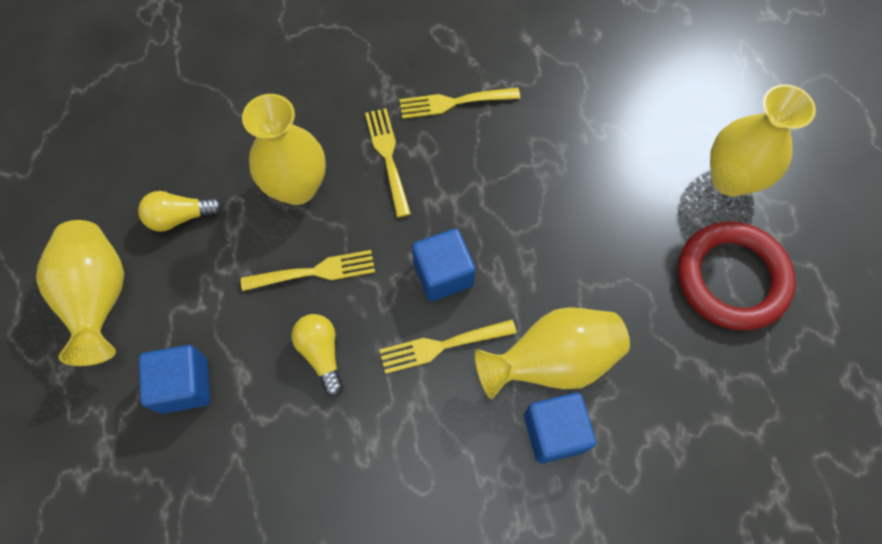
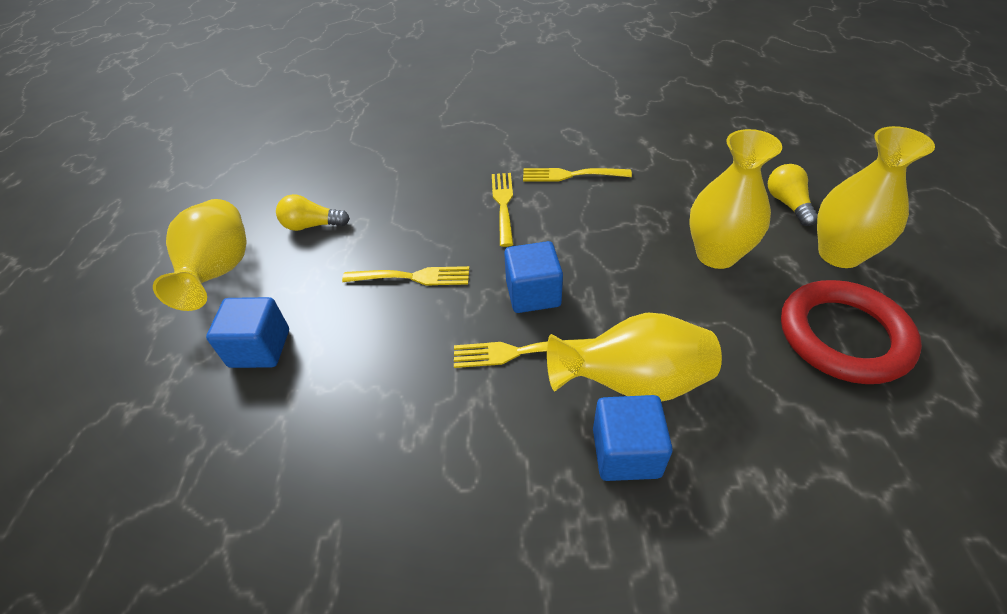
camera: 15 degrees right, 20 degrees down
yellow vase [242,94,326,205] -> yellow vase moved to [689,129,782,269]
yellow light bulb [292,314,344,396] -> yellow light bulb moved to [768,164,818,226]

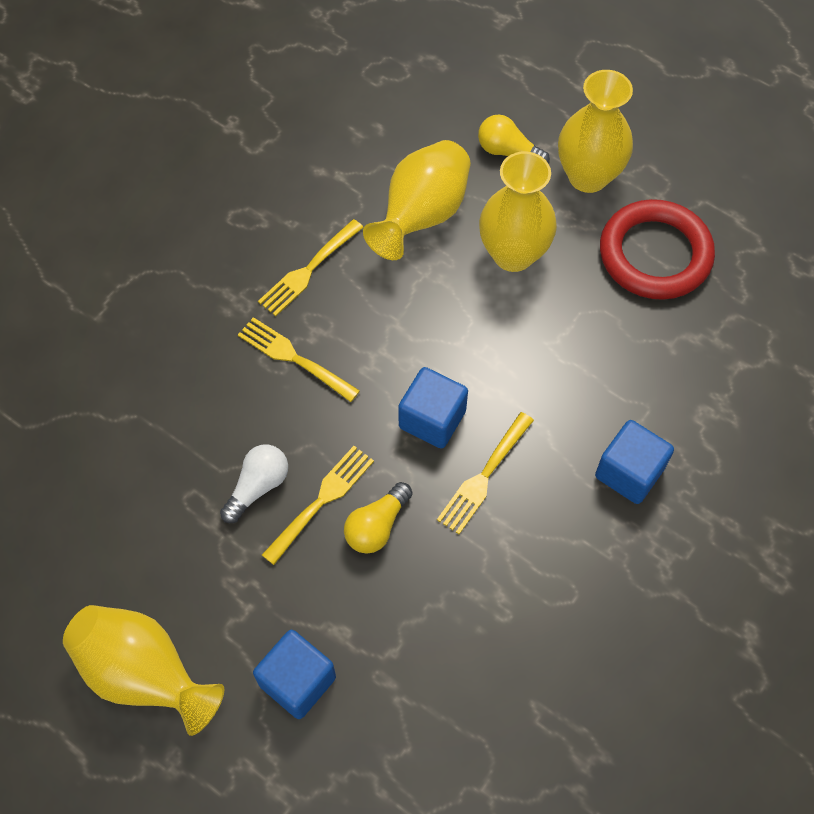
camera: 55 degrees left, 15 degrees up
yellow light bulb [276,194,350,231] -> yellow light bulb moved to [344,482,412,554]
yellow vase [547,313,722,402] -> yellow vase moved to [363,140,471,260]
none -> white light bulb [220,444,288,523]

